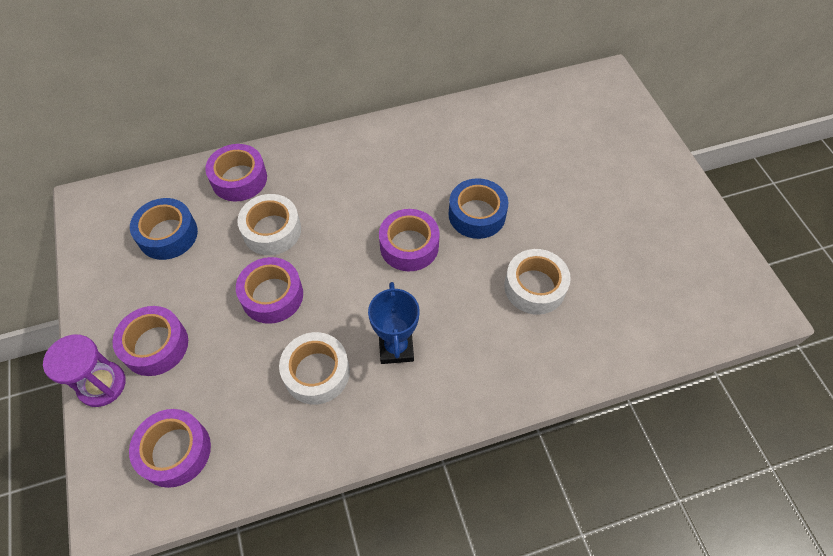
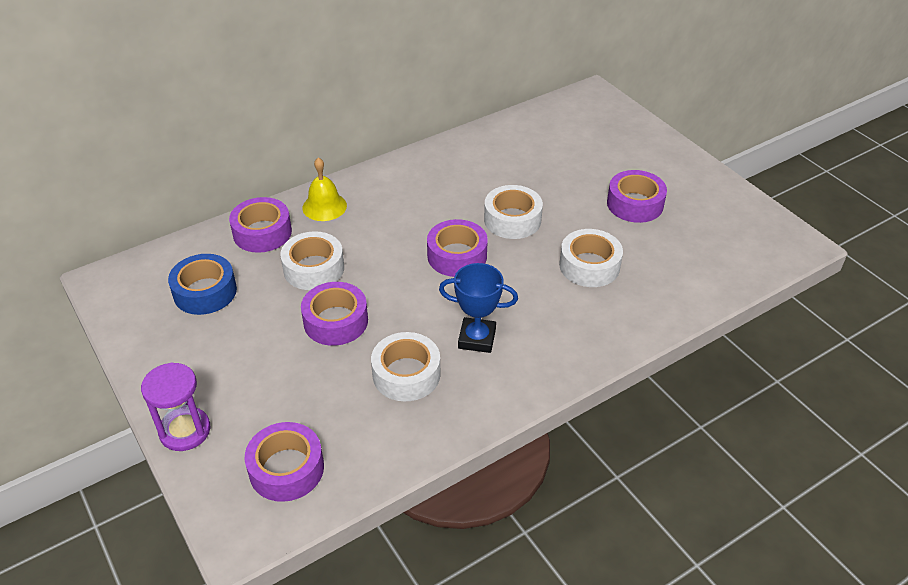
camera: 15 degrees left, 15 degrees down
purple tape [113,306,188,376] -> purple tape moved to [607,170,667,223]
blue trophy [368,282,420,364] -> blue trophy turned 60 degrees counterclockwise [439,263,518,353]
blue tape [448,178,508,239] -> white tape [484,185,543,239]
none -> yellow bell [303,157,347,221]

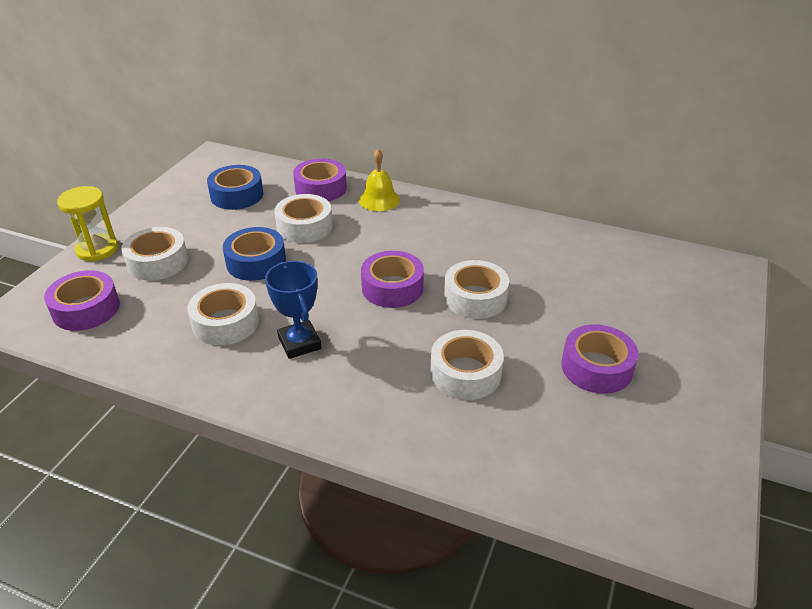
camera: 55 degrees right, 5 degrees down
purple hourglass [141,363,210,451] -> yellow hourglass [57,186,118,261]
purple tape [301,282,368,346] -> blue tape [223,227,286,281]
none -> white tape [121,227,188,281]

